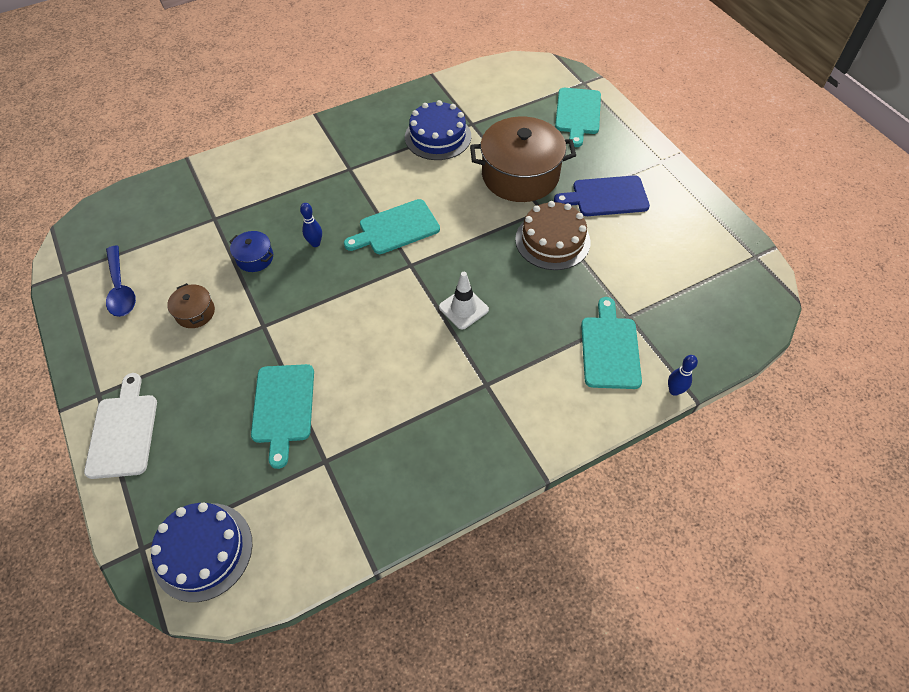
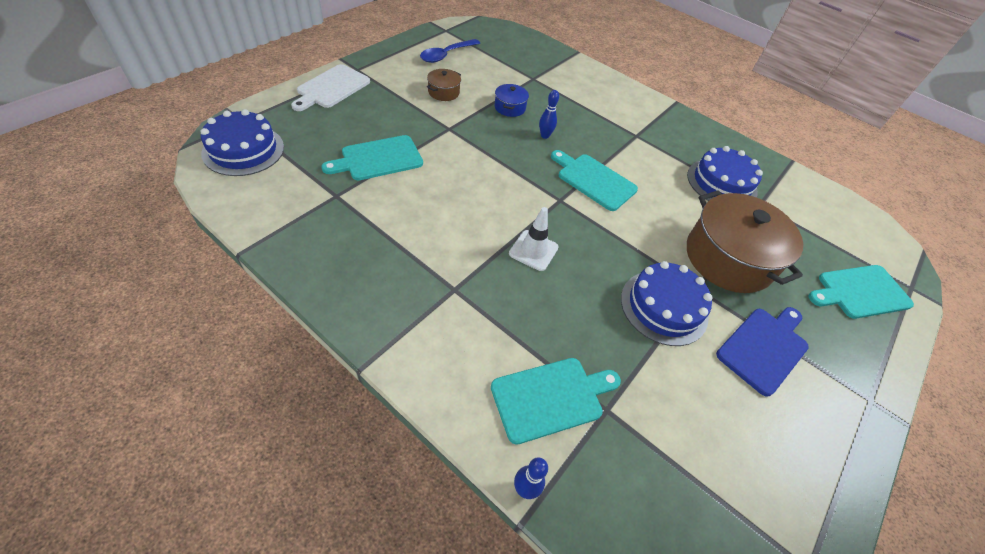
camera: 60 degrees right, 5 degrees down
white cutting board [84,373,157,479] -> white cutting board turned 150 degrees clockwise [291,64,370,111]
brown cake [515,201,591,270] -> blue cake [621,261,713,346]
blue cutting board [554,175,650,216] -> blue cutting board turned 75 degrees clockwise [716,307,809,397]

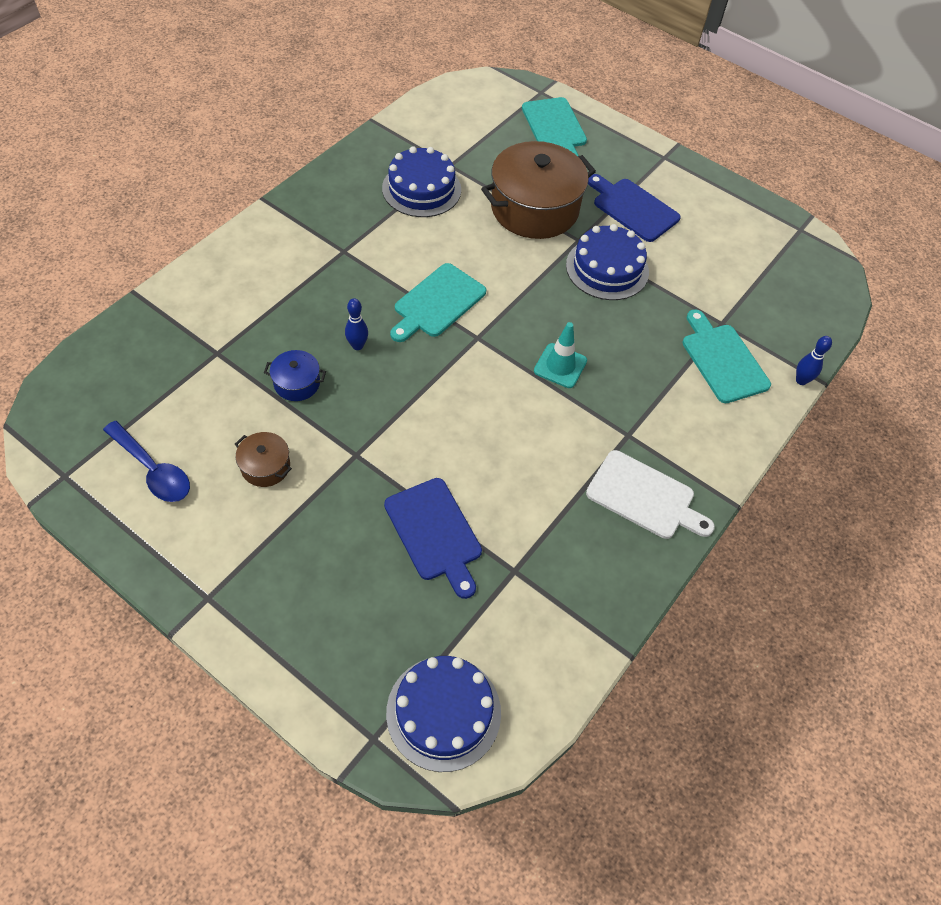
camera: 90 degrees left, 5 degrees up
white cutting board [291,64,370,111] -> white cutting board moved to [586,450,715,539]
turquoise cutting board [322,135,423,180] -> blue cutting board [384,478,482,599]
white traffic cone [509,207,559,271] -> turquoise traffic cone [534,322,587,388]

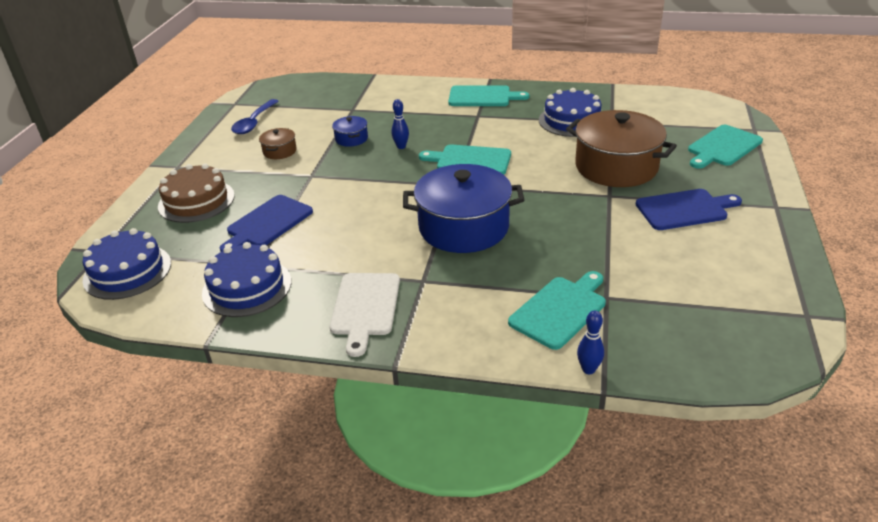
camera: 70 degrees right, 20 degrees down
turquoise traffic cone [534,322,587,388] -> blue pot [403,164,524,253]
blue cake [566,224,649,300] -> blue cake moved to [202,242,291,317]
blue cutting board [588,174,681,242] -> blue cutting board turned 60 degrees clockwise [636,189,742,230]
none -> brown cake [158,163,235,223]
none -> turquoise cutting board [448,85,529,106]

